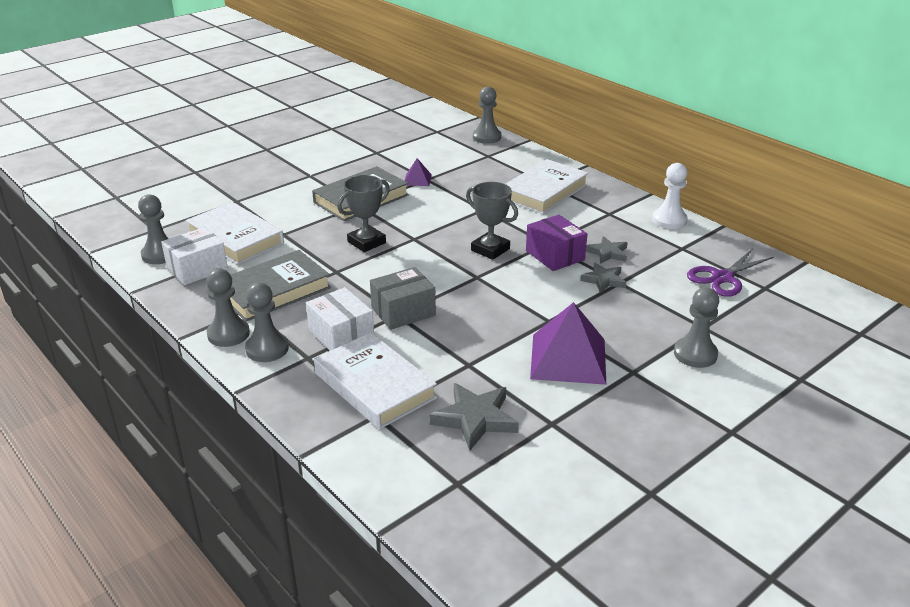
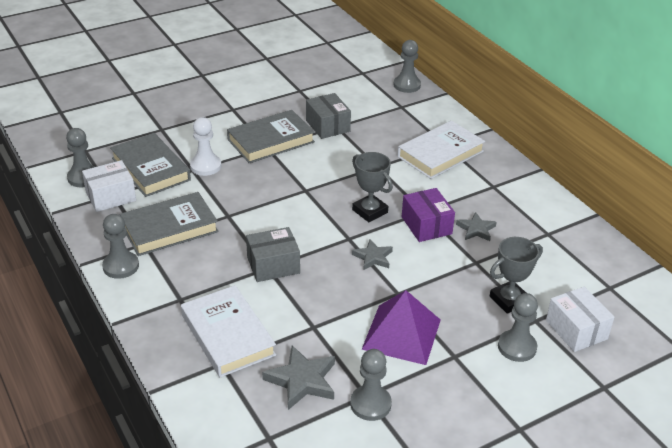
camera: 10 degrees right, 5 degrees up
white book [186,202,284,265] -> grey book [110,133,191,197]
grey pawn [245,282,289,362] -> grey pawn moved to [350,349,392,421]
white box [306,287,374,351] -> white box moved to [546,287,614,352]
grey trophy [337,175,390,252] -> grey trophy moved to [490,237,543,314]
purple pyramid [405,158,432,186] -> grey box [306,93,351,139]
grey star [580,263,626,293] -> grey star moved to [352,239,393,270]
white pawn [652,163,688,229] -> white pawn moved to [190,117,221,176]
purple scissors [687,249,774,297] -> none

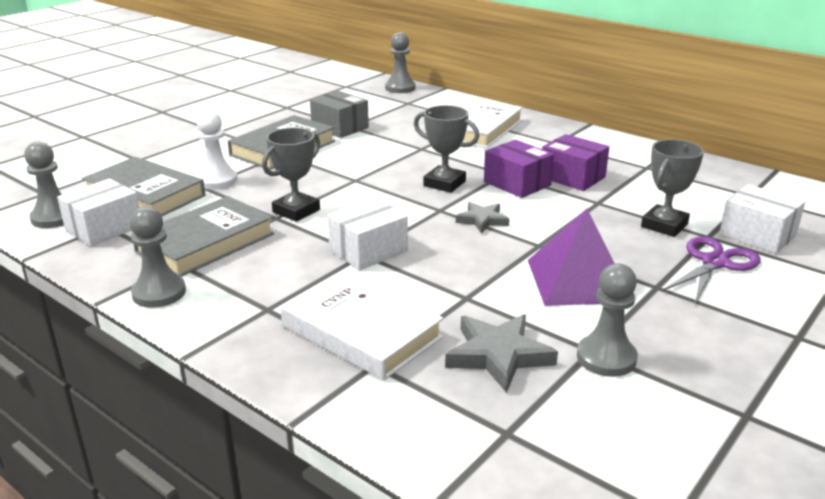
camera: 20 degrees left, 10 degrees down
grey box [246,227,300,282] -> white box [327,198,408,270]
grey star [456,212,497,241] -> purple box [542,134,609,191]
grey pawn [498,293,538,362] -> purple scissors [662,236,761,304]
none -> grey trophy [262,128,320,222]

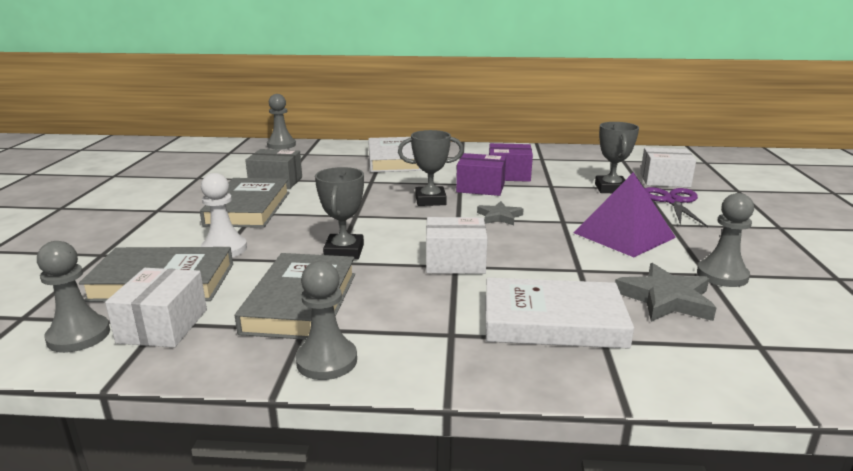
camera: 35 degrees left, 5 degrees down
white box [327,198,408,270] -> white box turned 75 degrees clockwise [426,217,487,274]

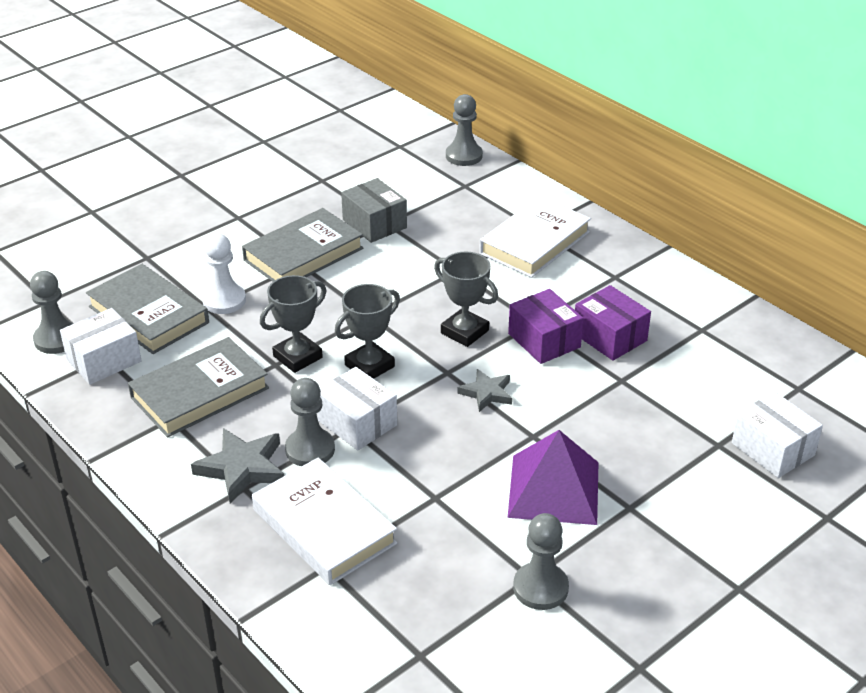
camera: 45 degrees right, 15 degrees up
grey pawn [296,261,357,380] -> grey pawn moved to [285,378,335,466]
grey trophy [595,122,639,193] -> grey trophy moved to [335,284,400,379]
grey star [615,263,717,322] -> grey star moved to [191,428,284,504]
purple scissors [644,187,708,227] -> none

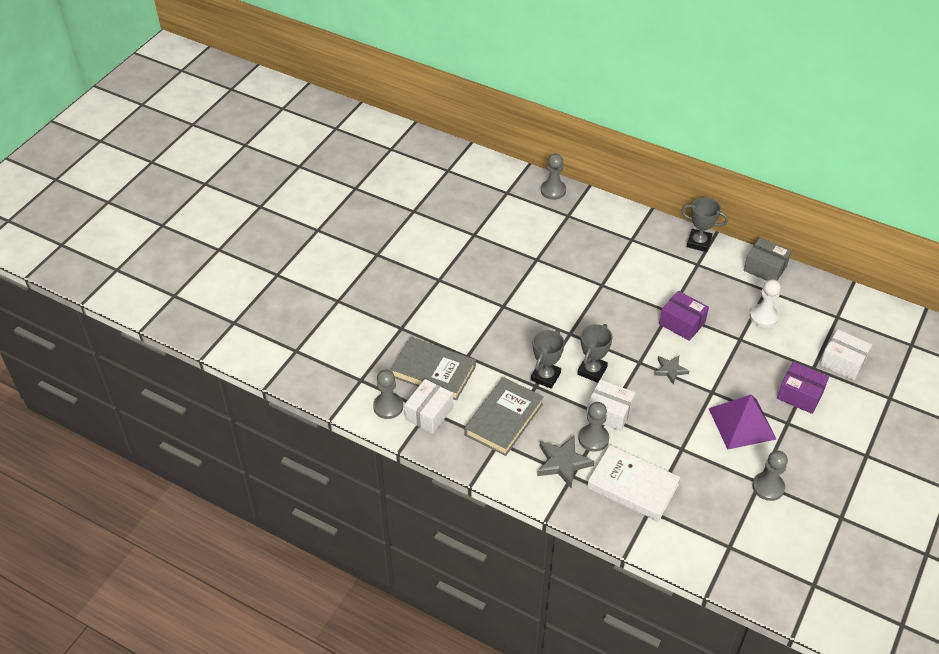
camera: 20 degrees left, 10 degrees up
white pawn [202,234,246,314] -> white pawn moved to [750,279,781,328]
grey book [242,208,363,282] -> none
grey box [341,178,407,243] -> grey box moved to [743,237,791,281]
grey trophy [434,252,498,347] -> grey trophy moved to [681,197,728,252]
white book [479,196,591,278] -> none
purple box [575,285,651,361] -> purple box moved to [777,362,829,414]

